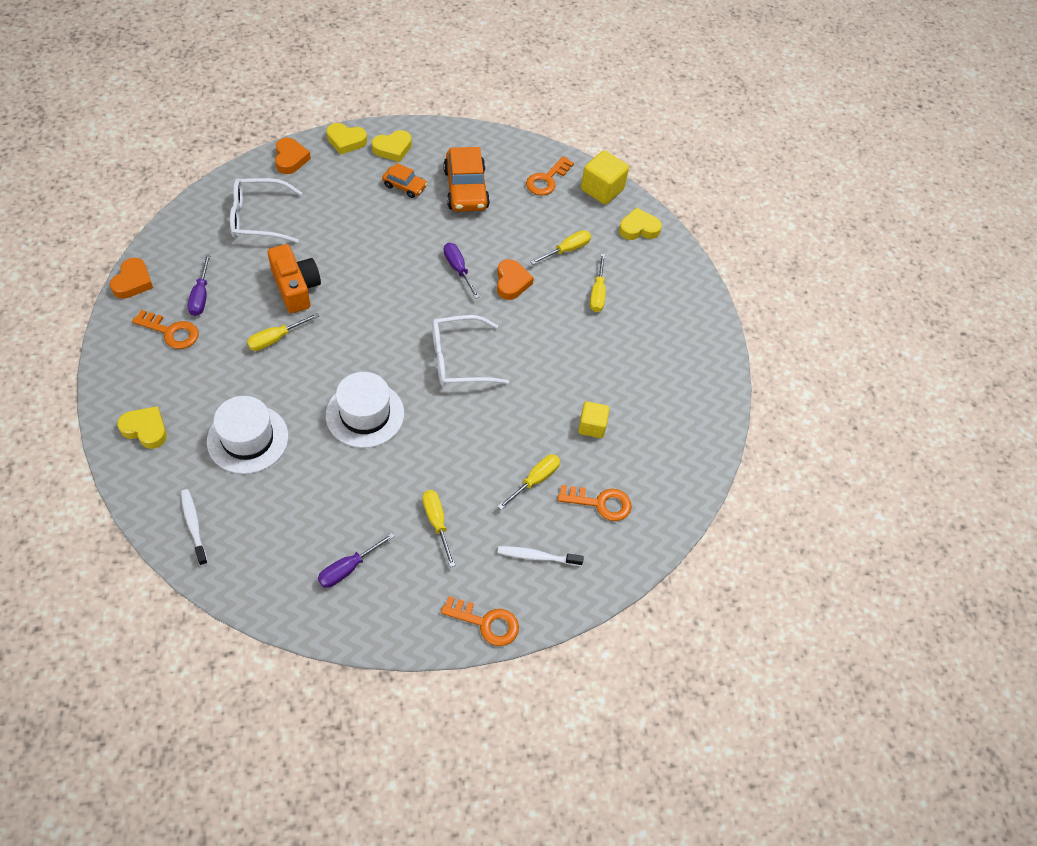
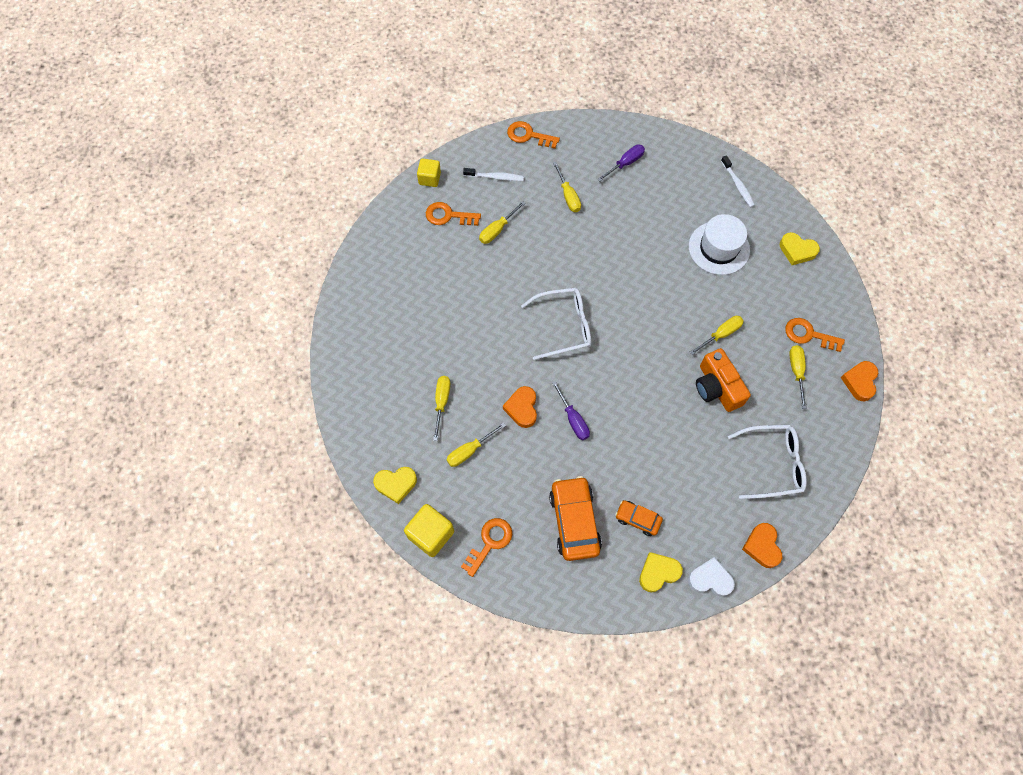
camera: 175 degrees left, 10 degrees up
purple screwdriver [188,254,211,316] -> yellow screwdriver [789,345,807,409]
yellow heart [326,123,367,155] -> white heart [688,557,735,597]
white hat [326,372,404,448] -> none
yellow cube [578,401,610,438] -> yellow cube moved to [417,158,441,187]

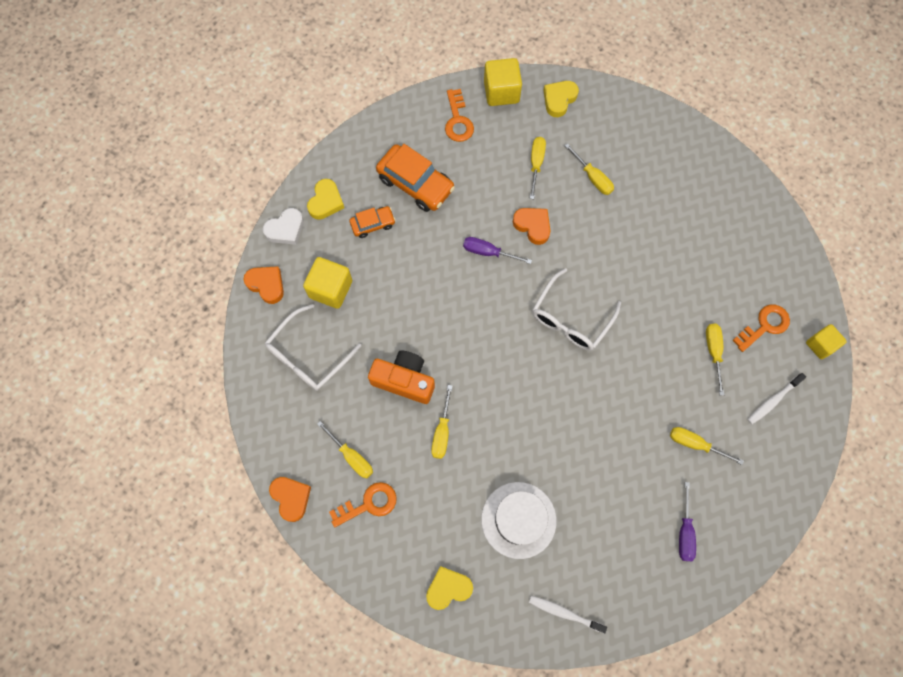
camera: 135 degrees right, 5 degrees up
orange key [507,121,560,149] -> none
none -> yellow cube [303,257,352,309]

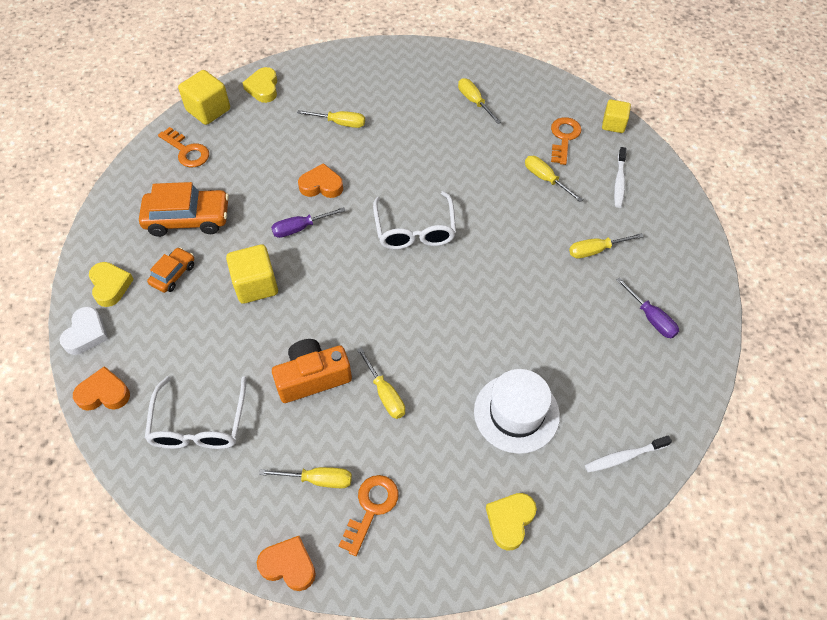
camera: 40 degrees left, 15 degrees down
yellow cube [303,257,352,309] -> yellow cube moved to [226,244,278,304]
yellow screwdriver [530,137,546,199] -> yellow screwdriver moved to [458,78,501,124]

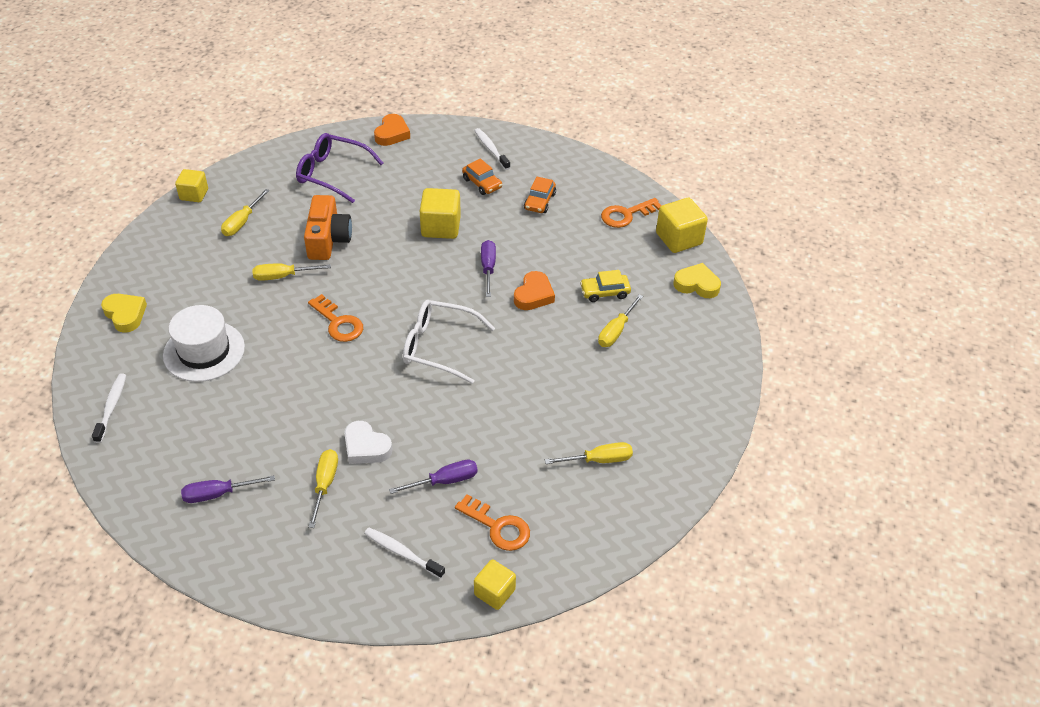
camera: 110 degrees right, 10 degrees down
white heart [60,306,108,355] -> white heart moved to [344,421,393,464]
yellow heart [89,262,134,307] -> white toothbrush [475,128,510,170]
orange car [139,182,229,237] -> orange car [524,177,556,213], size x0.55
white glasses [145,376,247,449] -> purple glasses [296,133,383,203]
orange heart [257,536,316,591] -> yellow cube [175,169,208,202]
orange key [339,475,399,556] -> orange key moved to [308,294,363,342]
yellow screwdriver [525,156,583,202] -> purple screwdriver [389,460,478,494]
none -> yellow car [580,270,631,302]

